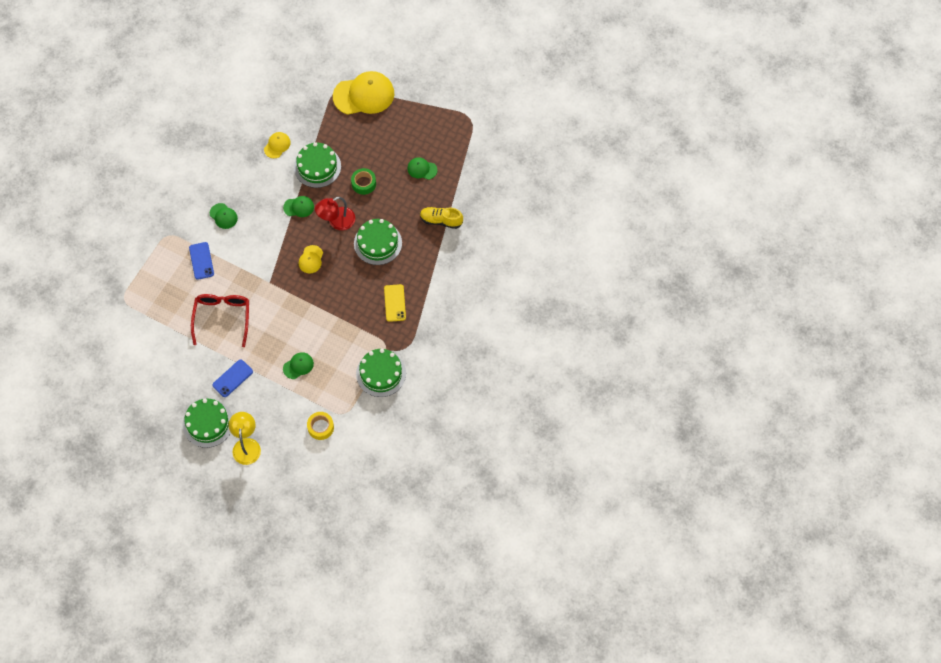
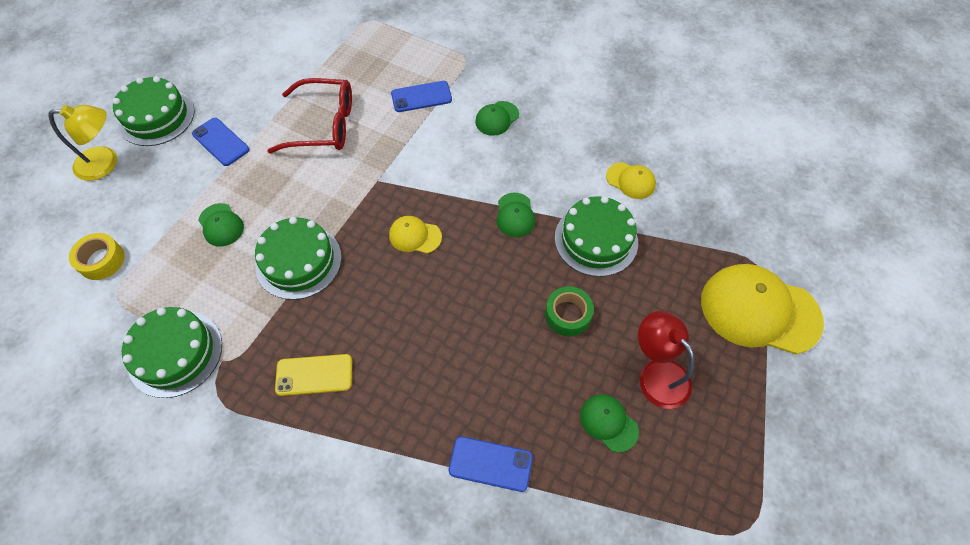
camera: 90 degrees right, 5 degrees down
red lamp [315,197,355,230] -> red lamp moved to [638,311,694,409]
yellow cap [333,71,394,115] -> yellow cap turned 120 degrees clockwise [701,264,824,354]
green cake [354,219,402,265] -> green cake moved to [255,217,342,300]
green cap [407,157,437,180] -> green cap turned 60 degrees counterclockwise [580,394,639,452]
yellow shoe [420,207,463,229] -> blue phone [449,436,533,492]

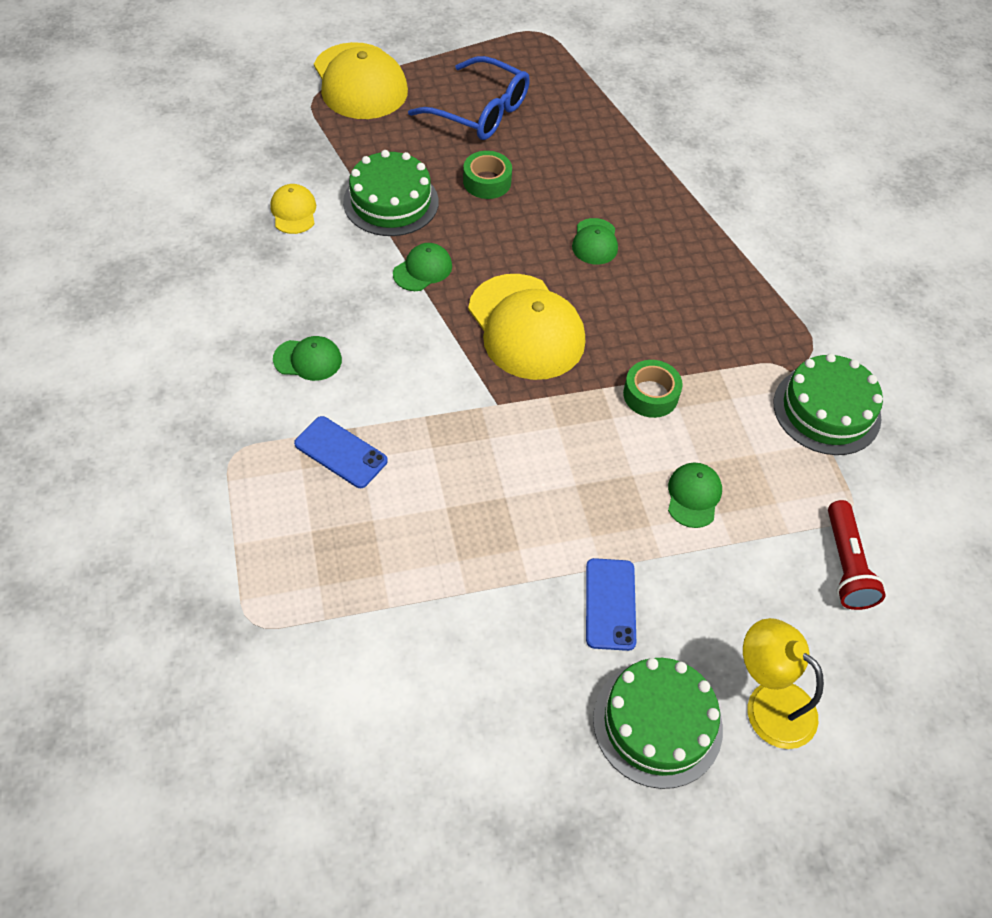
camera: 135 degrees left, 5 degrees down
yellow tape [69,233,125,280] -> red flashlight [828,500,885,610]
green cake [255,217,342,300] -> green tape [623,360,683,418]
red glasses [267,78,352,153] -> none
yellow phone [275,354,352,396] -> none
yellow cap [389,216,442,253] -> yellow cap [468,274,585,380], size x2.08
blue phone [449,436,533,492] -> none
green cap [580,394,639,452] -> green cap moved to [572,218,618,265]
red lamp [638,311,694,409] -> blue glasses [408,56,530,140]

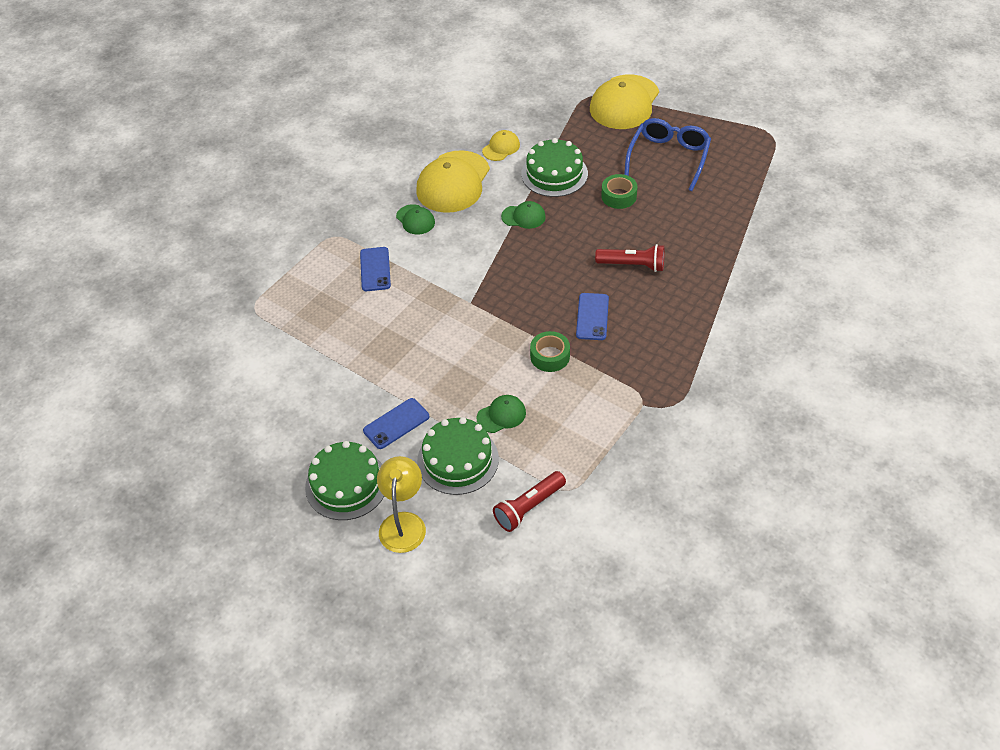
camera: 55 degrees right, 5 degrees down
blue glasses [408,56,530,140] -> blue glasses turned 150 degrees counterclockwise [624,118,711,191]
yellow cap [468,274,585,380] -> yellow cap moved to [416,150,490,213]
green cap [572,218,618,265] -> red flashlight [595,244,665,272]
green cake [773,353,883,455] -> green cake moved to [417,417,499,495]
none -> blue phone [576,293,609,340]

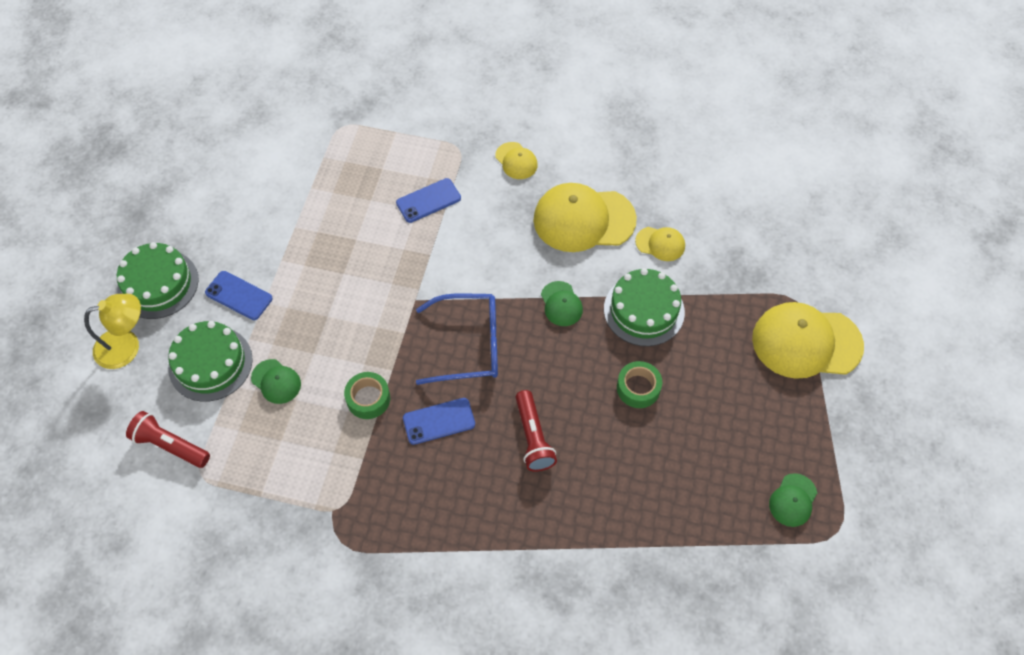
camera: 65 degrees right, 10 degrees up
green cap [396,204,435,235] -> green cap moved to [769,473,817,527]
blue glasses [624,118,711,191] -> blue glasses moved to [416,294,498,385]
none -> yellow cap [495,142,538,179]

